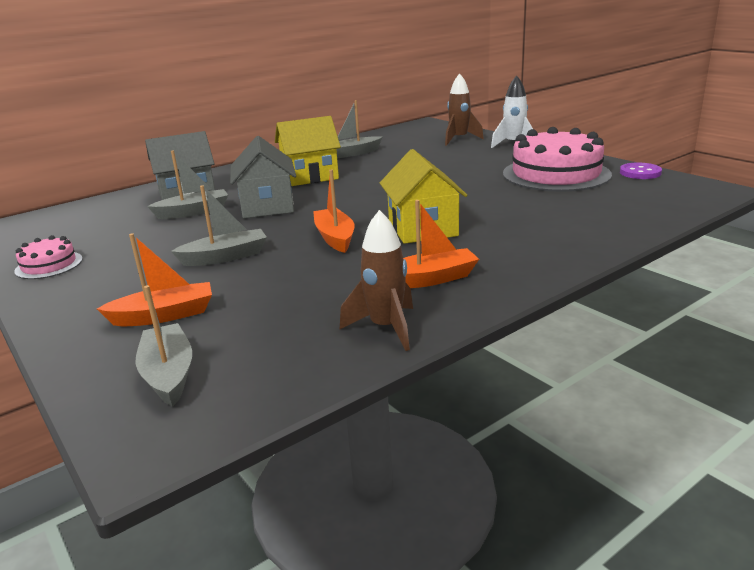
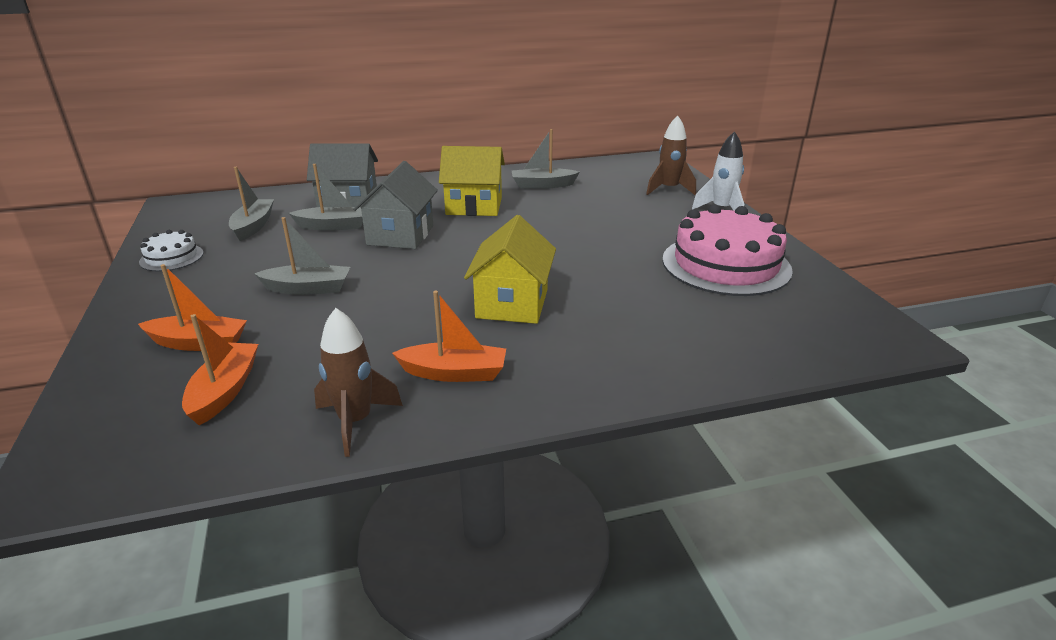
camera: 20 degrees right, 5 degrees up
pink cake [14,235,83,279] -> white cake [139,230,204,271]
grey boat [135,285,192,407] -> grey boat moved to [229,167,274,241]
orange boat [313,169,354,253] -> orange boat moved to [182,314,258,425]
purple button [620,163,662,179] -> none

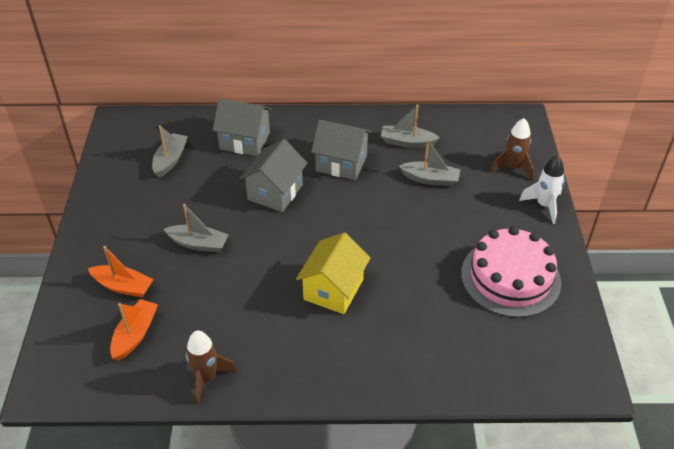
camera: 15 degrees right, 15 degrees up
white cake [139,230,204,271] -> none
grey boat [289,164,363,231] -> grey boat moved to [399,139,460,186]
orange boat [392,291,506,382] -> none
yellow house [439,146,505,216] -> grey house [311,120,372,180]

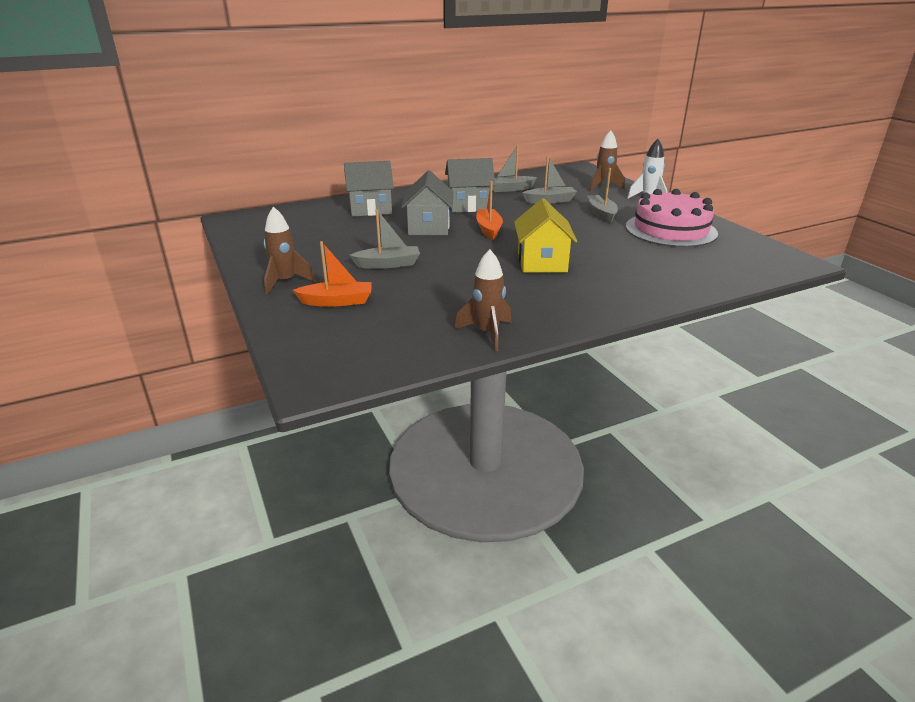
camera: 25 degrees left, 15 degrees down
orange boat [110,299,158,360] -> orange boat moved to [476,181,503,240]
grey boat [152,126,188,178] -> grey boat moved to [587,168,618,223]
none -> brown rocket [264,207,315,295]

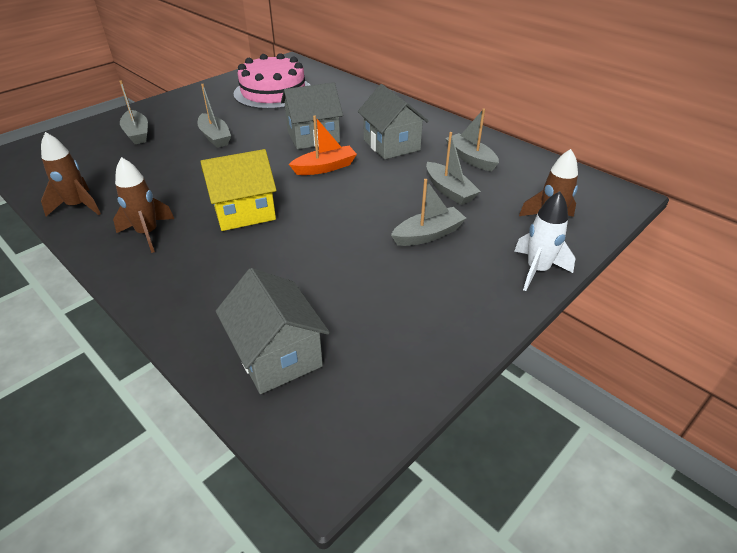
camera: 70 degrees right, 10 degrees up
brown rocket [264,207,315,295] -> brown rocket moved to [113,157,174,253]
orange boat [292,241,372,307] -> grey boat [119,80,148,144]
grey house [344,161,394,217] -> grey house moved to [216,268,330,394]
pink cake [626,189,718,247] -> pink cake moved to [234,53,310,109]

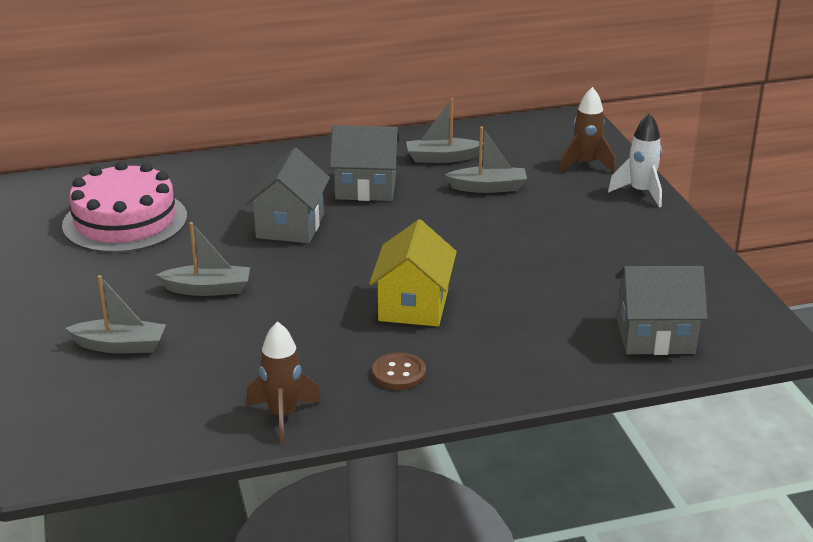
camera: 60 degrees left, 10 degrees down
brown rocket [113,157,174,253] -> brown button [372,352,426,390]
orange boat [289,116,357,175] -> none
grey boat [391,179,467,246] -> none

